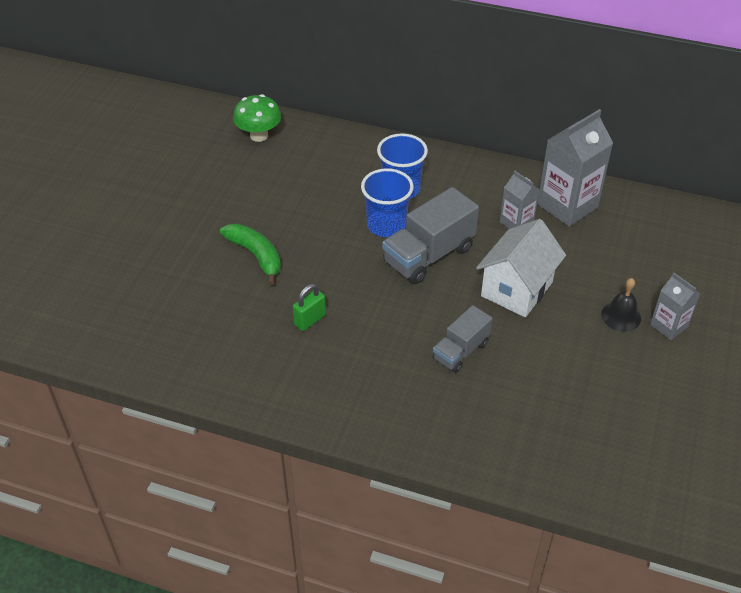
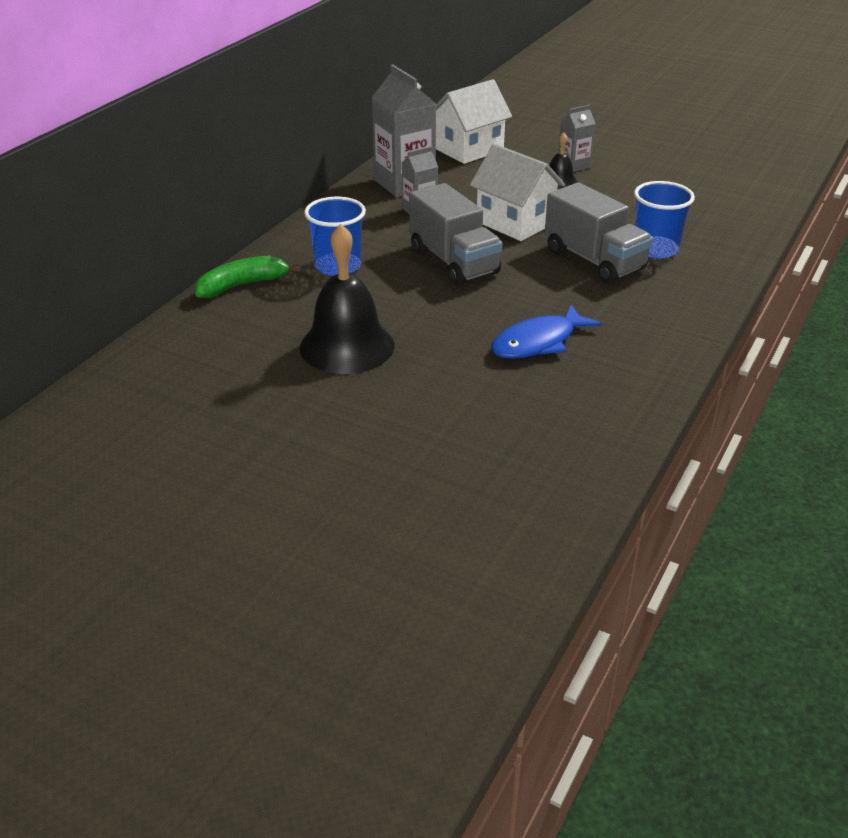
camera: 80 degrees left, 10 degrees down
green banana [220,224,281,285] -> green banana moved to [194,256,301,298]
green mushroom [233,94,281,142] -> none
green padlock [293,284,326,331] -> blue fish [491,305,602,359]
blue cup [361,168,414,237] -> blue cup moved to [634,181,695,259]
grey truck [433,305,493,373] -> grey truck [545,182,653,283], size x1.64
none -> black bell [299,223,394,374]
none -> white house [436,79,512,164]

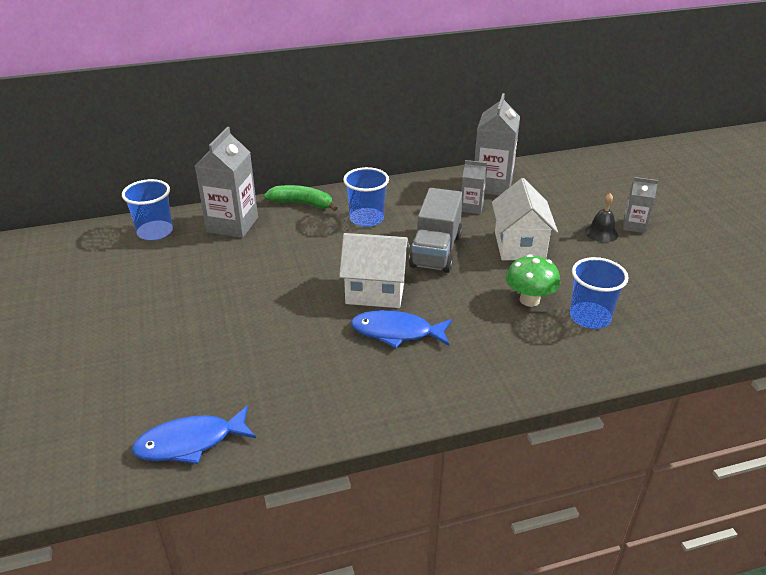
camera: 45 degrees right, 0 degrees up
black bell [299,223,394,374] -> none
white house [436,79,512,164] -> white house moved to [339,233,410,308]
grey truck [545,182,653,283] -> green mushroom [506,254,560,307]
none -> blue cup [122,179,173,240]
none -> blue fish [131,406,256,464]
none -> grey carton [195,127,258,238]

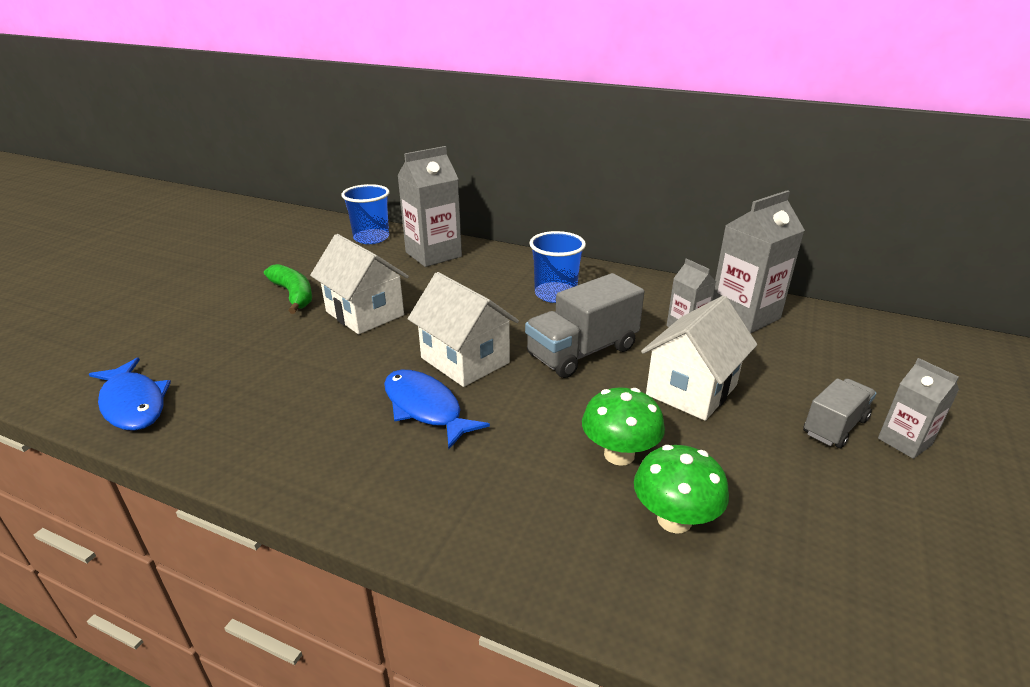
camera: 40 degrees right, 5 degrees down
blue fish [131,406,256,464] -> blue fish turned 150 degrees counterclockwise [89,358,171,431]
green banana [264,185,338,211] -> green banana moved to [264,264,312,314]
blue cup [570,257,629,329] -> green mushroom [634,445,729,534]
black bell [585,193,618,242] -> grey truck [803,378,877,448]
none -> white house [310,234,409,334]

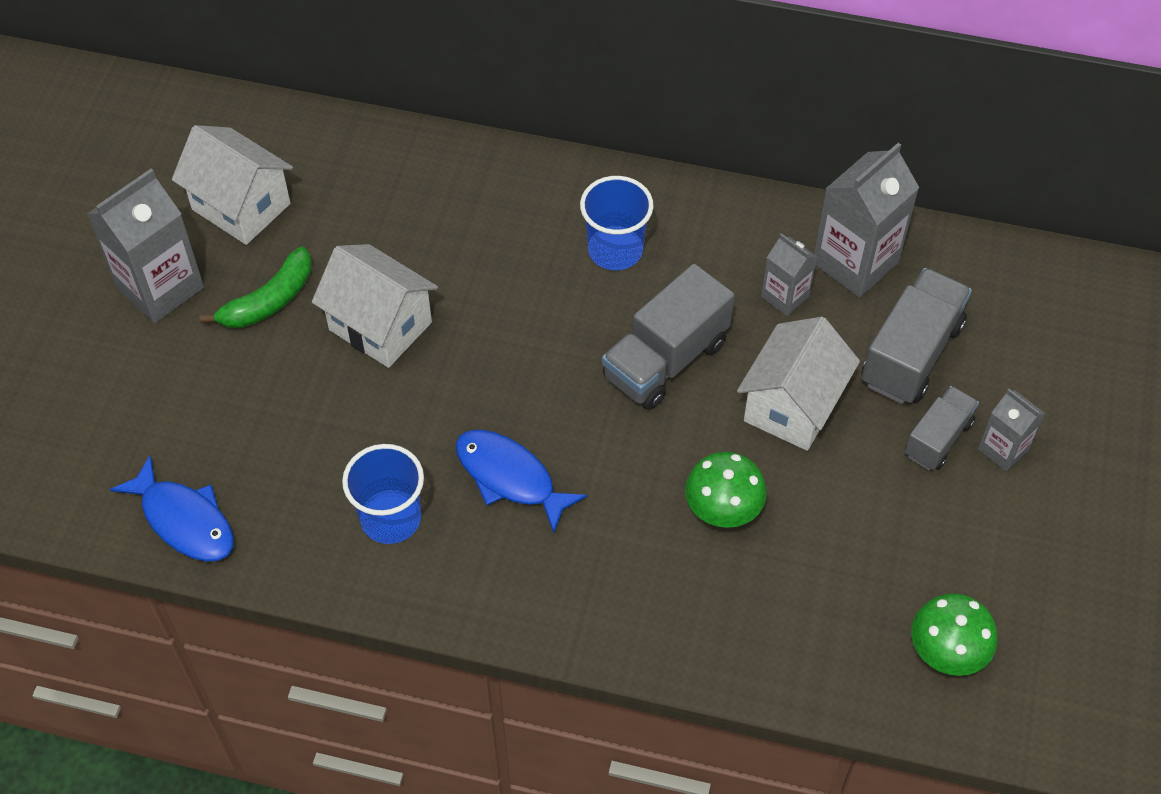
camera: 10 degrees left, 25 degrees up
green banana [264,264,312,314] -> green banana turned 90 degrees clockwise [199,247,311,328]
blue cup [342,184,390,244] -> blue cup moved to [342,444,424,544]
grey carton [397,146,462,267] -> grey carton moved to [87,168,204,323]
white house [408,272,519,387] -> white house moved to [172,125,293,245]
green mushroom [634,445,729,534] -> green mushroom moved to [911,593,997,676]
none -> grey truck [861,268,972,404]

